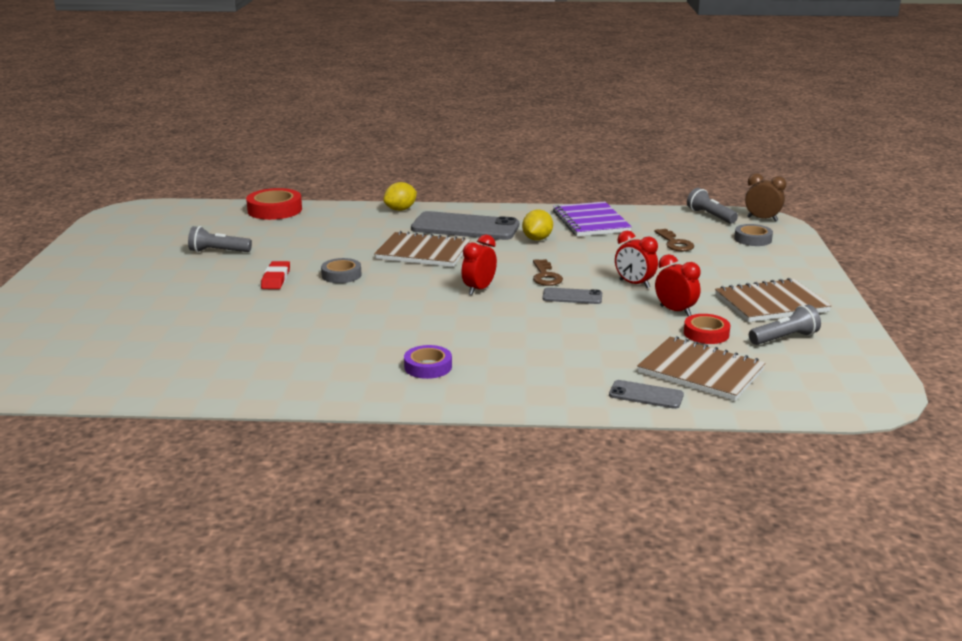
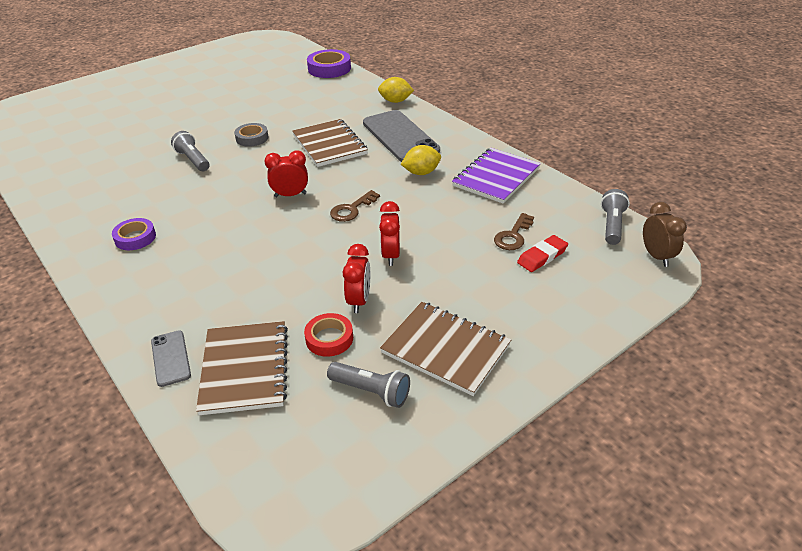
camera: 50 degrees right, 15 degrees up
grey flashlight [188,226,252,252] -> grey flashlight moved to [171,131,209,171]
red tape [246,188,302,220] -> purple tape [307,49,351,78]
red eraser [261,261,290,289] -> red eraser moved to [517,235,568,272]
grey phone [542,287,602,304] -> none
grey tape [734,224,773,246] -> none

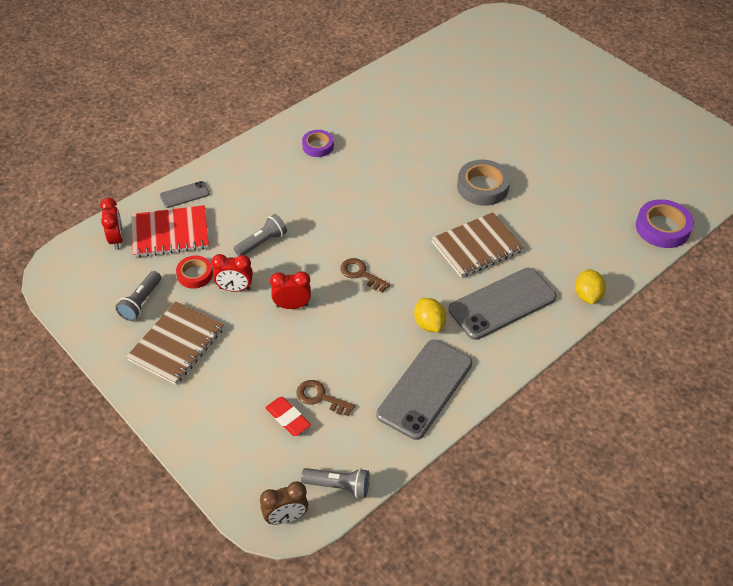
camera: 85 degrees right, 10 degrees up
grey flashlight [171,131,209,171] -> grey flashlight moved to [234,214,287,256]
brown notebook [196,321,288,415] -> red notebook [131,205,209,257]
grey tape [234,123,268,147] -> grey tape [457,160,510,206], size x1.58
red clock [264,150,308,197] -> red clock moved to [100,198,123,250]
purple notebook [452,148,541,204] -> grey phone [376,340,472,440]

